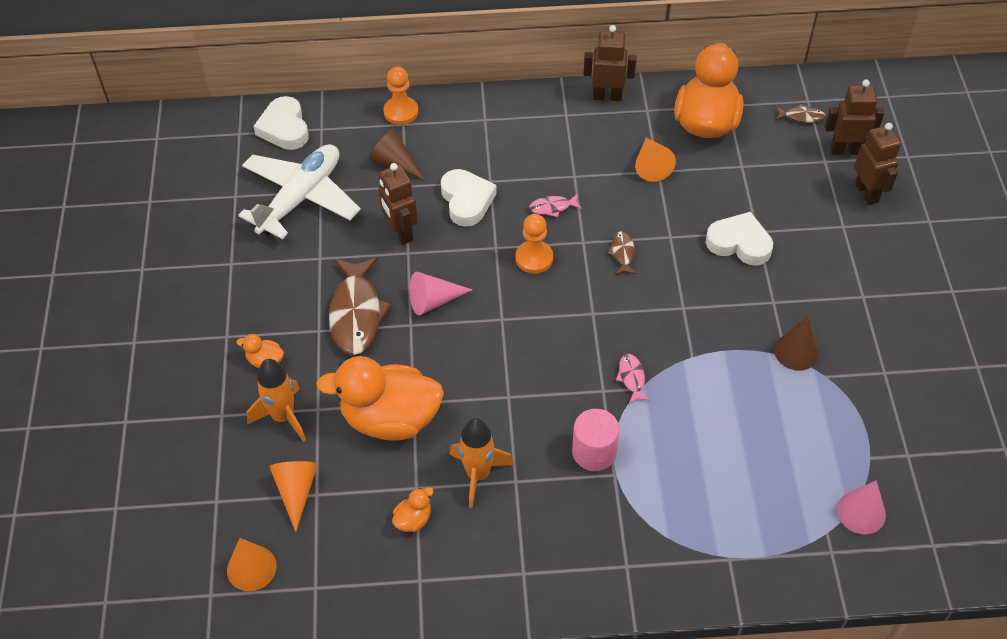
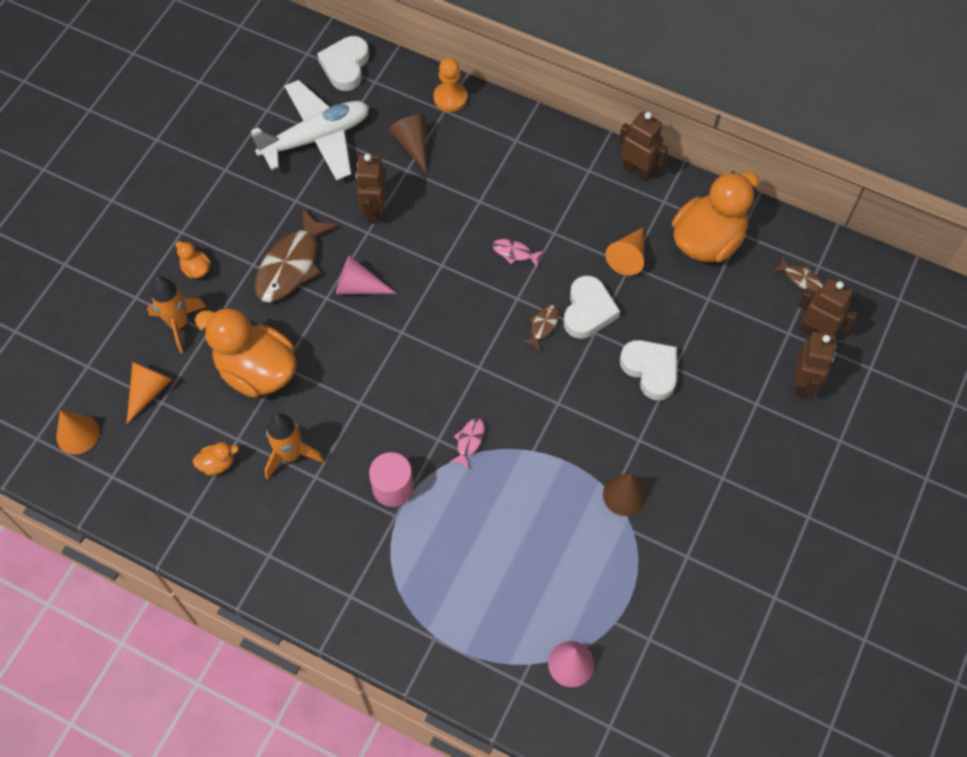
camera: 30 degrees right, 10 degrees up
white heart [441,169,497,227] -> white heart moved to [564,276,620,339]
orange pawn [515,214,553,274] -> none

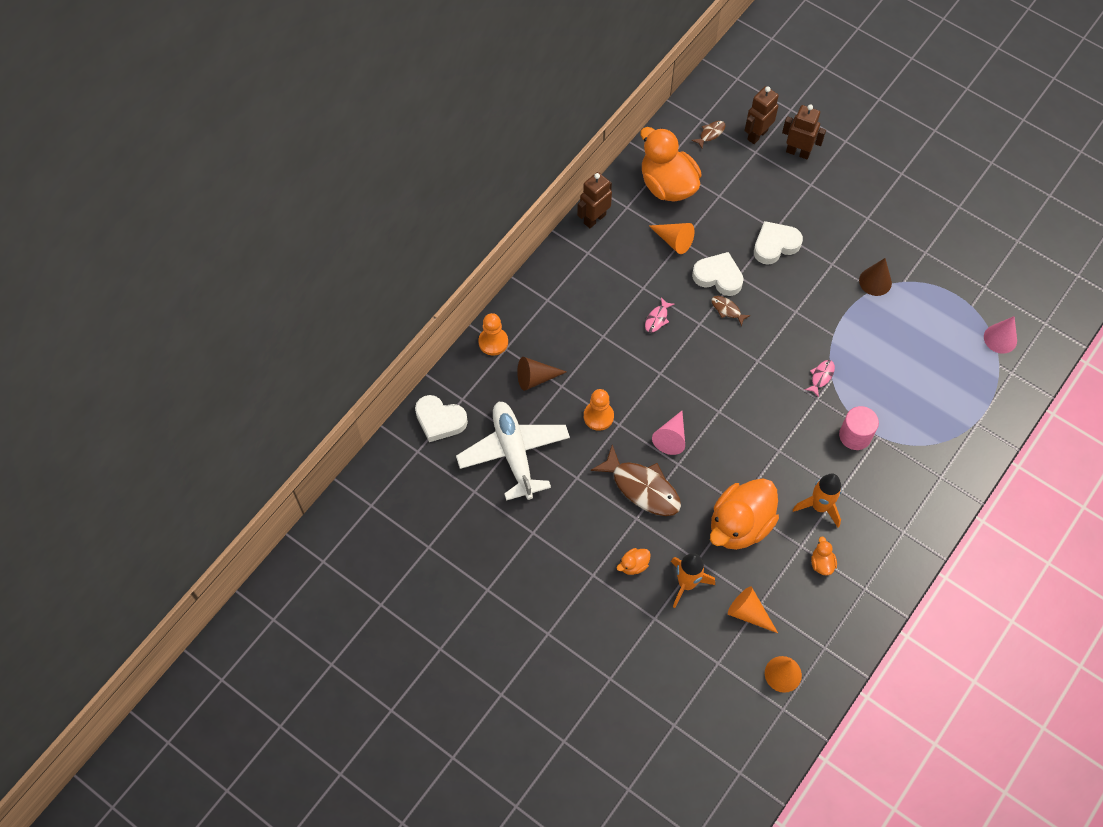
camera: 80 degrees left, 0 degrees up
brown robot [356,154,387,223] -> orange pawn [584,389,614,431]
pink fish [450,418,485,470] -> pink fish turned 90 degrees clockwise [805,360,835,397]

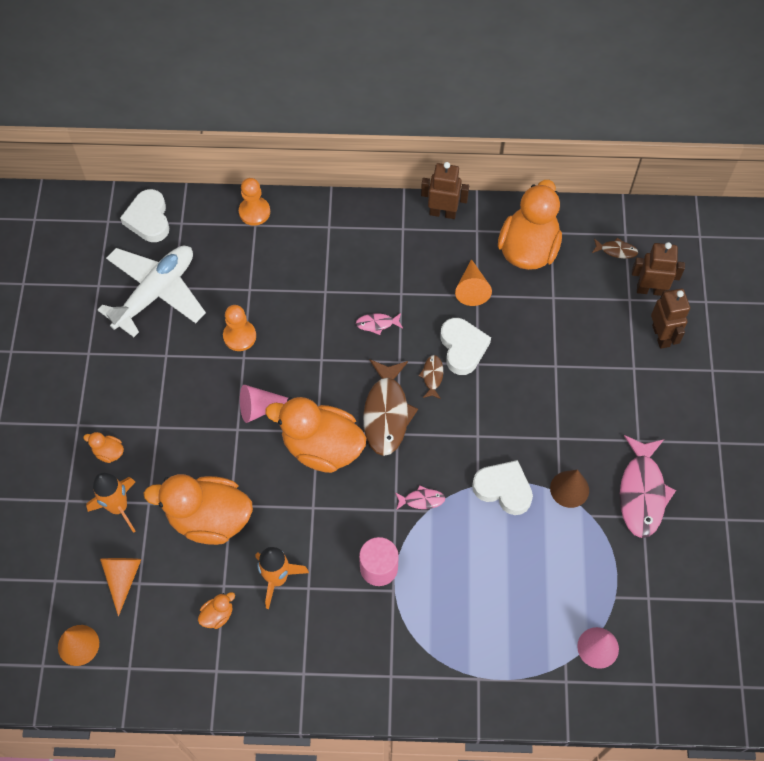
camera: 55 degrees right, 0 degrees up
brown cone [517,357,566,391] -> none
brown fish [590,445,681,516] -> brown fish moved to [363,359,418,456]
white heart [754,221,803,265] -> white heart moved to [472,460,533,515]
none -> orange duck [265,397,366,473]
none -> pink fish [620,435,676,538]

